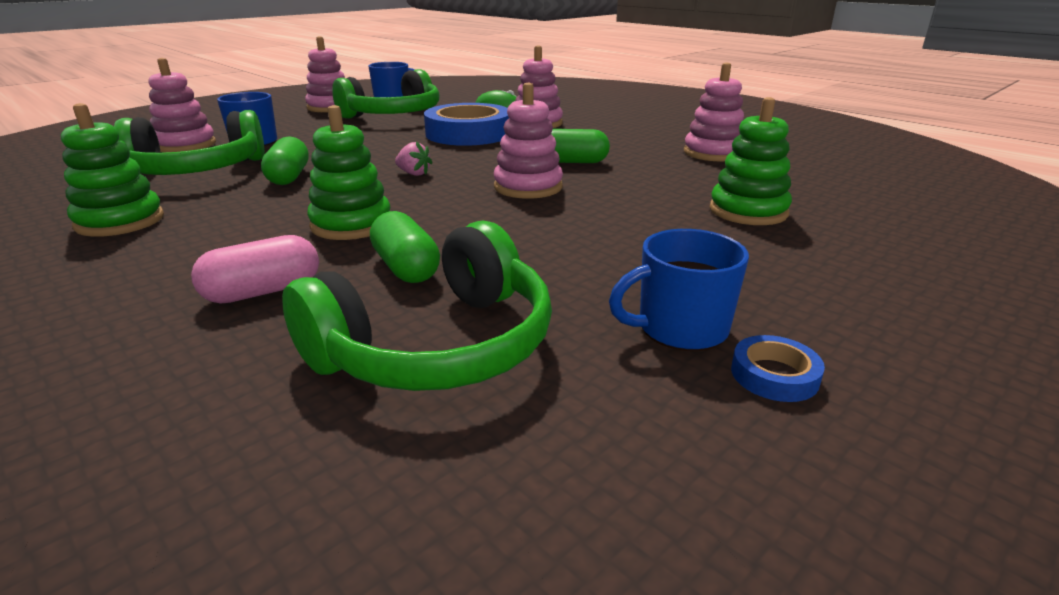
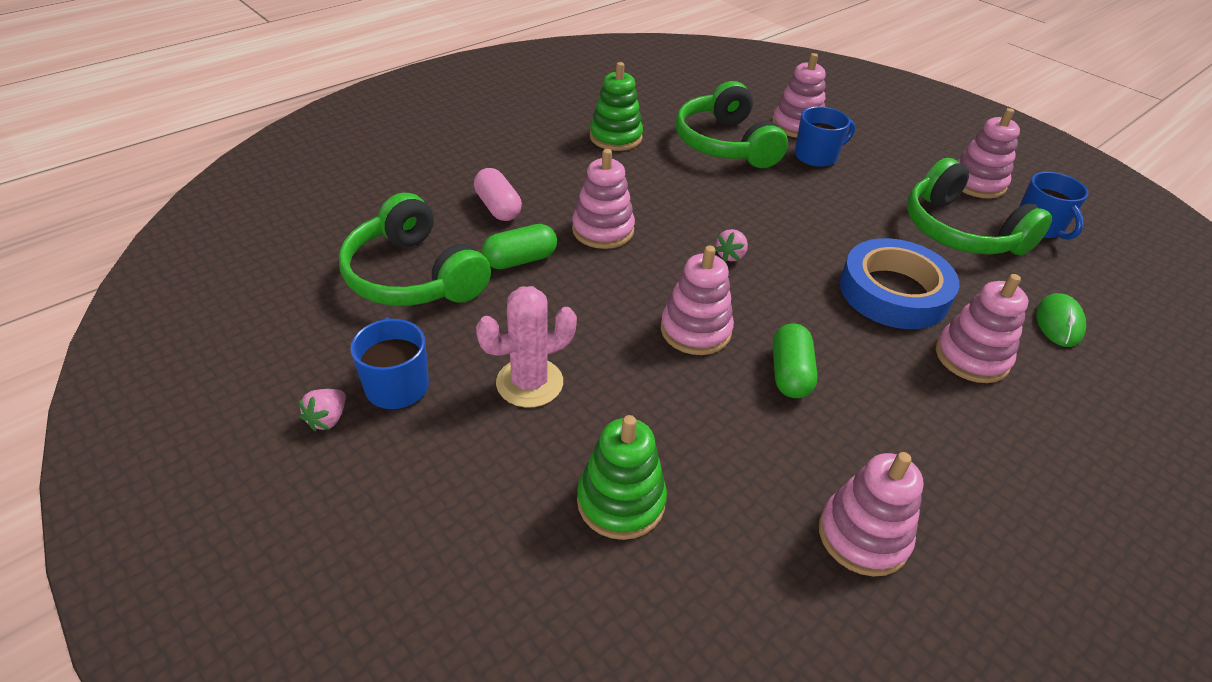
camera: 90 degrees right, 15 degrees up
green capsule [261,136,309,185] -> none
green stacking toy [307,105,390,240] -> pink stacking toy [572,149,635,249]
blue tape [731,335,825,402] -> pink strawberry [298,389,346,431]
none -> pink cactus [476,286,577,408]

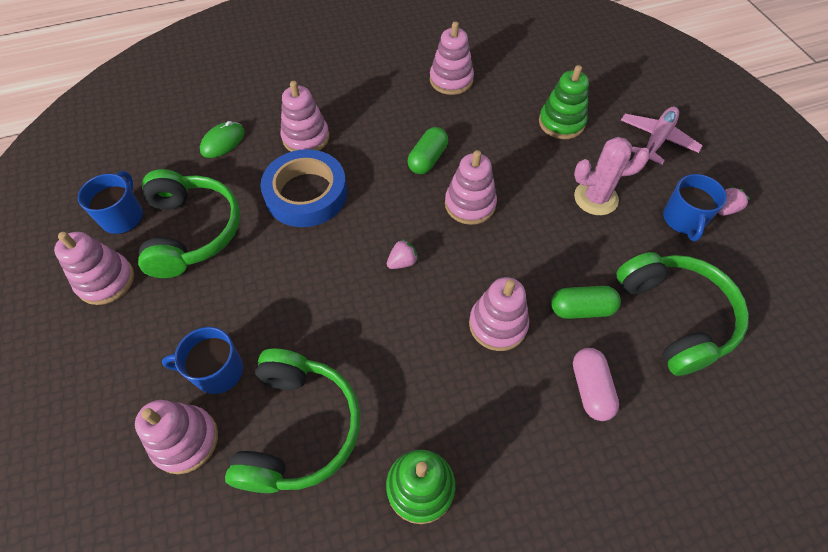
camera: 155 degrees left, 15 degrees up
none -> pink plane [621,107,703,165]

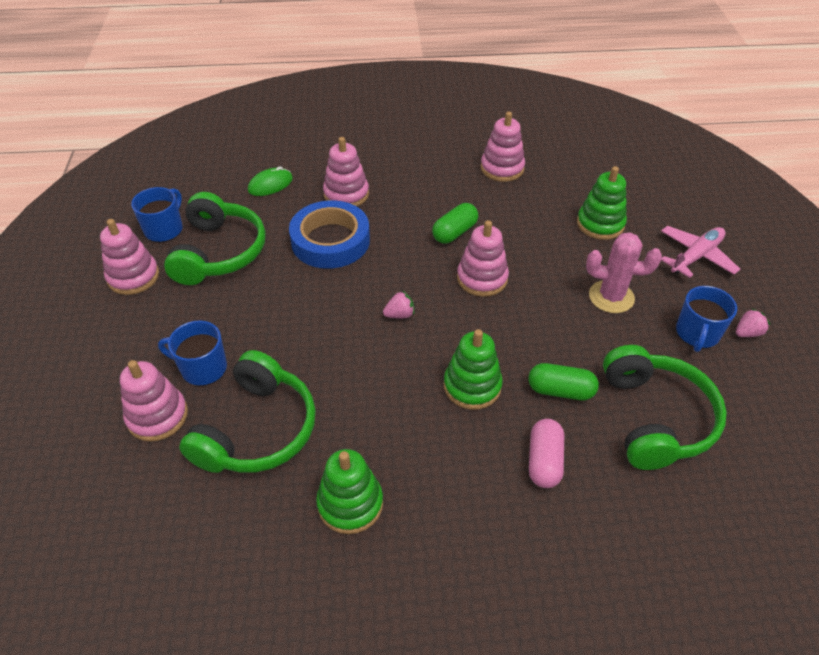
camera: 15 degrees right, 10 degrees down
pink stacking toy [469,277,529,351] -> green stacking toy [444,329,503,410]

